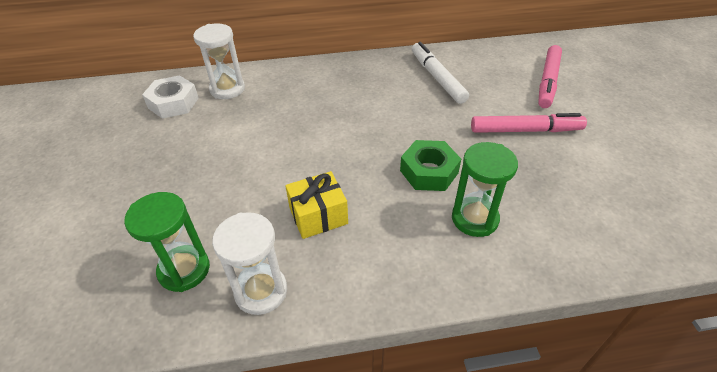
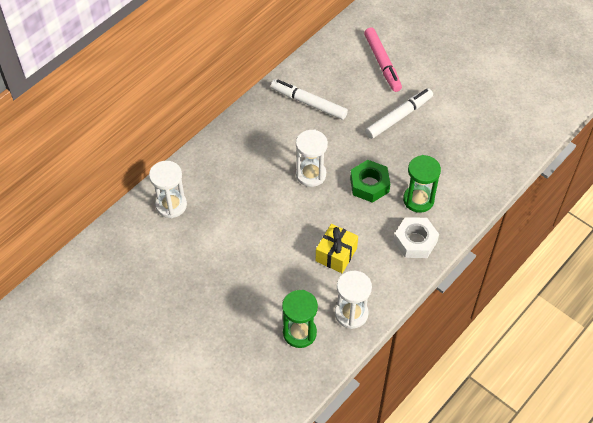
camera: 40 degrees left, 10 degrees up
white nut [142,75,199,119] -> white nut moved to [394,217,439,258]
pink marker [471,113,587,133] -> white marker [365,88,433,139]
none -> white hourglass [296,129,328,187]

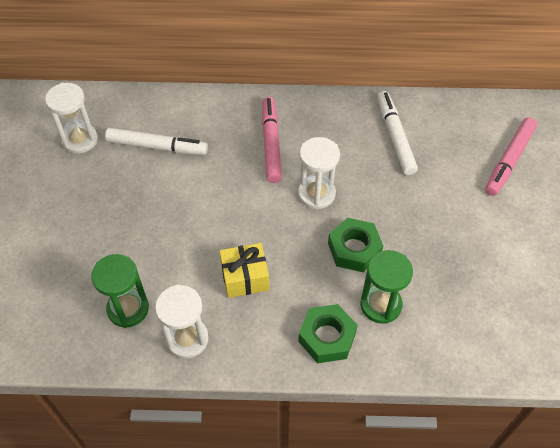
camera: 50 degrees right, 0 degrees up
white hourglass [149,161,187,218] -> white hourglass moved to [45,83,98,154]
white marker [365,88,433,139] -> white marker moved to [105,128,208,155]
white nut [394,217,439,258] -> green nut [298,304,358,363]
none -> pink marker [262,97,282,183]

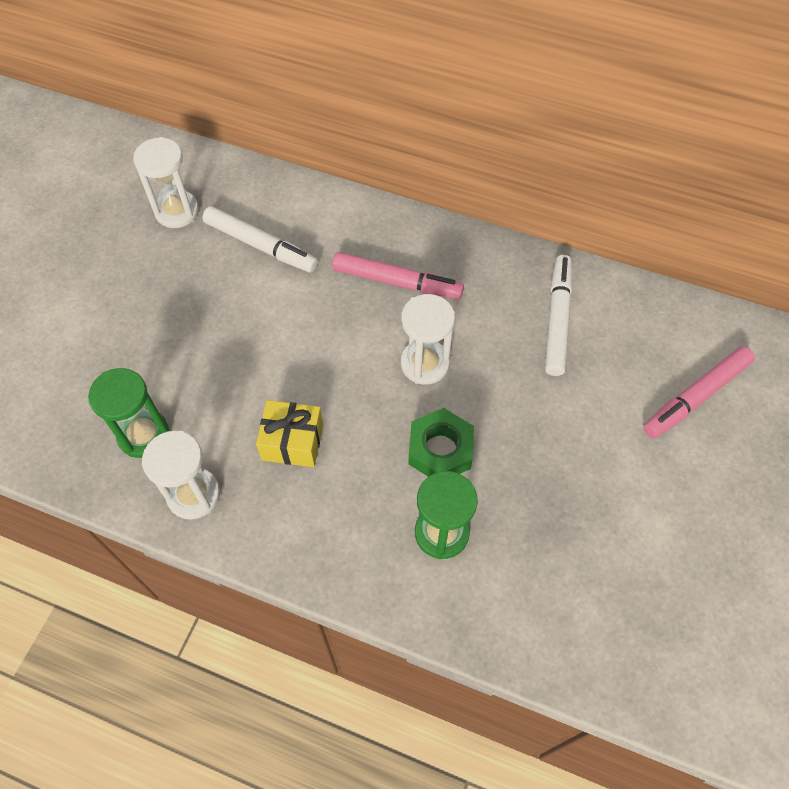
camera: 20 degrees right, 5 degrees up
pink marker [262,97,282,183] -> pink marker turned 90 degrees clockwise [332,252,464,299]
green nut [298,304,358,363] -> none

